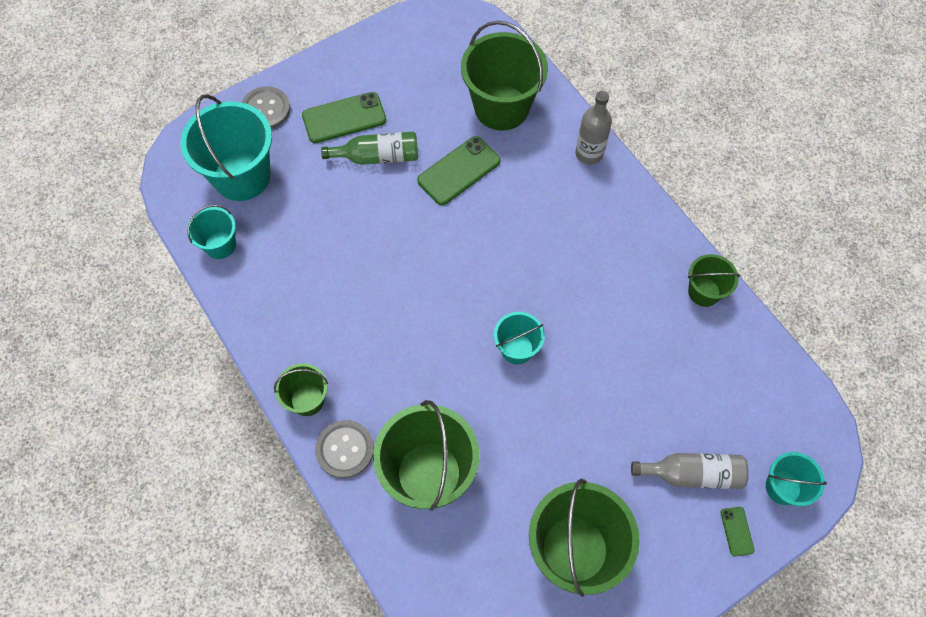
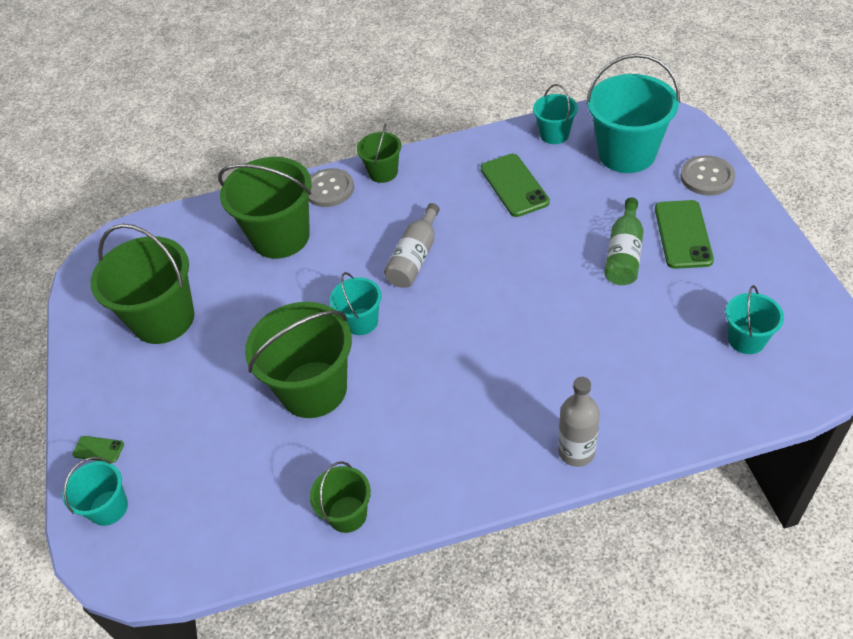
camera: 115 degrees right, 15 degrees down
green phone [417,136,501,205] -> green phone moved to [481,154,550,217]
green bucket [461,21,548,130] -> green bucket moved to [245,302,352,418]
grey bottle [631,453,749,489] -> grey bottle moved to [384,203,440,288]
none -> turquoise bucket [726,285,784,354]

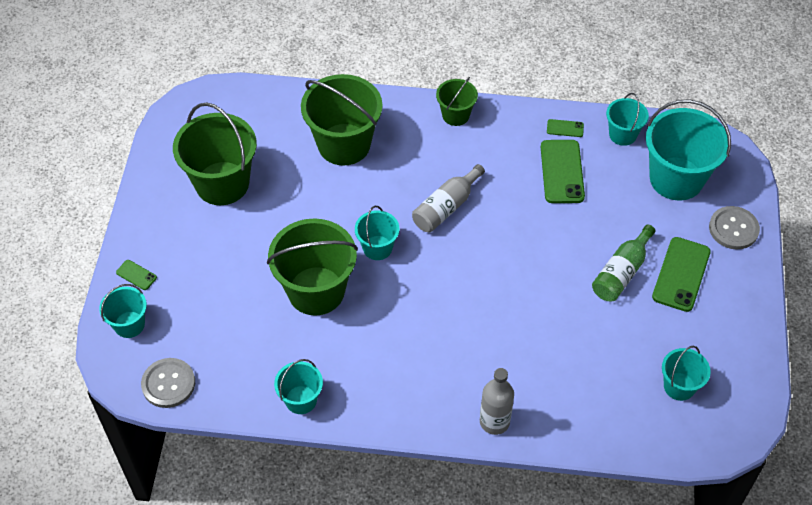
camera: 15 degrees right, 5 degrees up
grey button [309,168,354,207] -> grey button moved to [141,358,195,408]
green bucket [310,461,371,533] -> turquoise bucket [274,359,323,414]
none -> green phone [547,119,584,137]

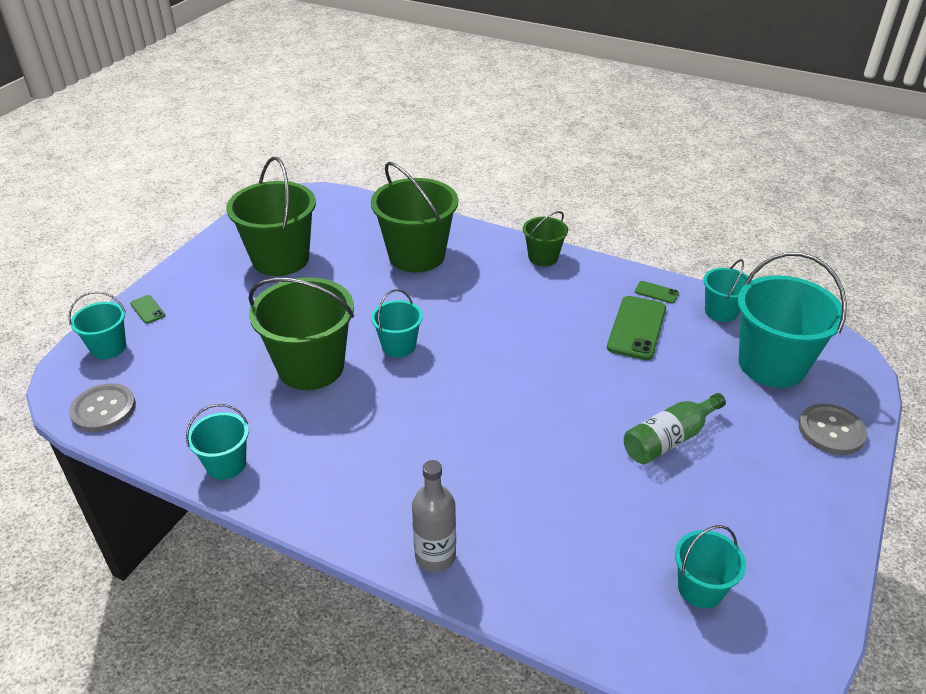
camera: 20 degrees right, 15 degrees down
grey bottle [412,164,485,233] -> none
green phone [652,237,711,312] -> none

